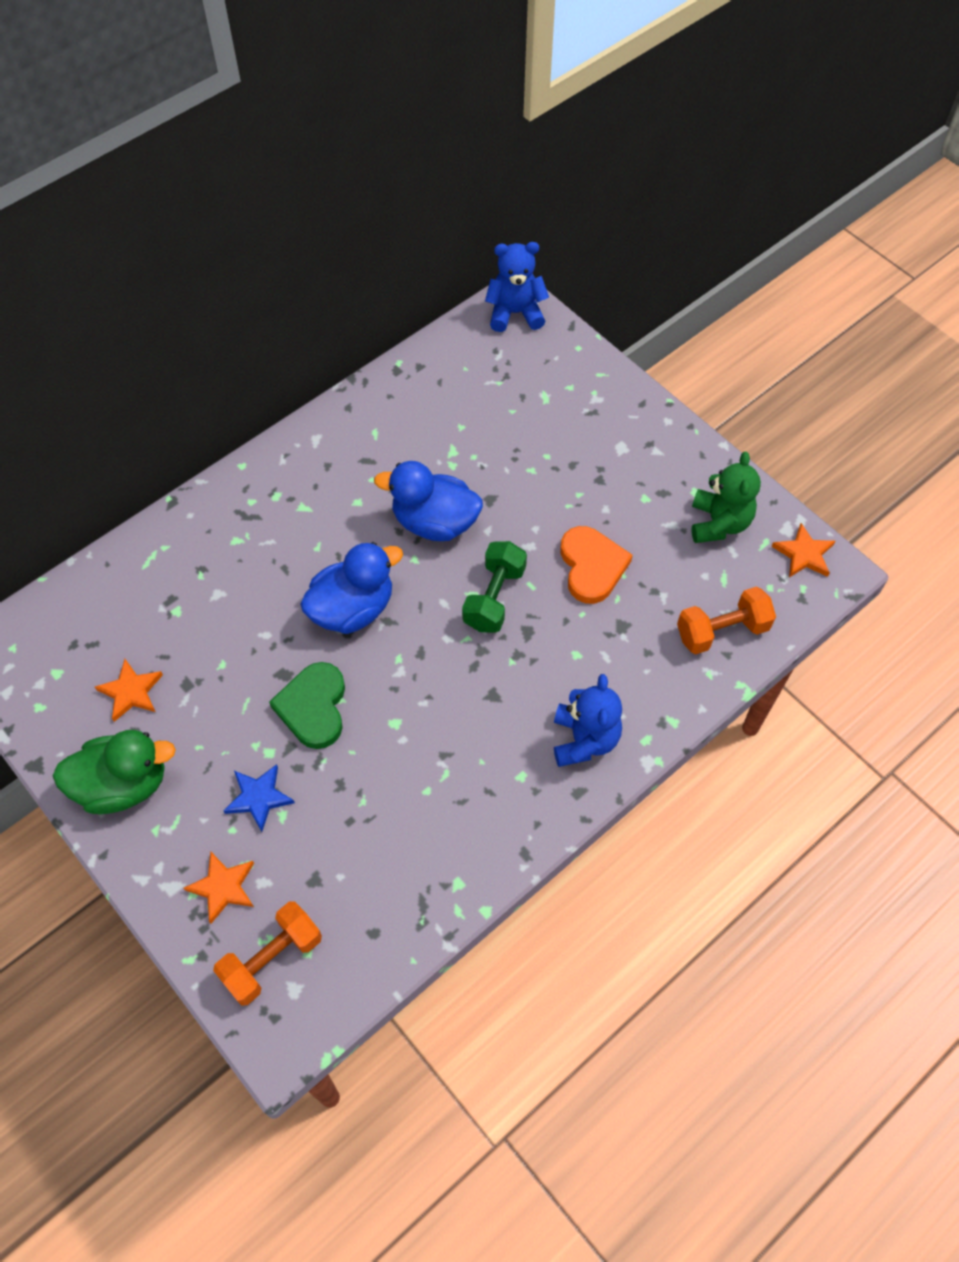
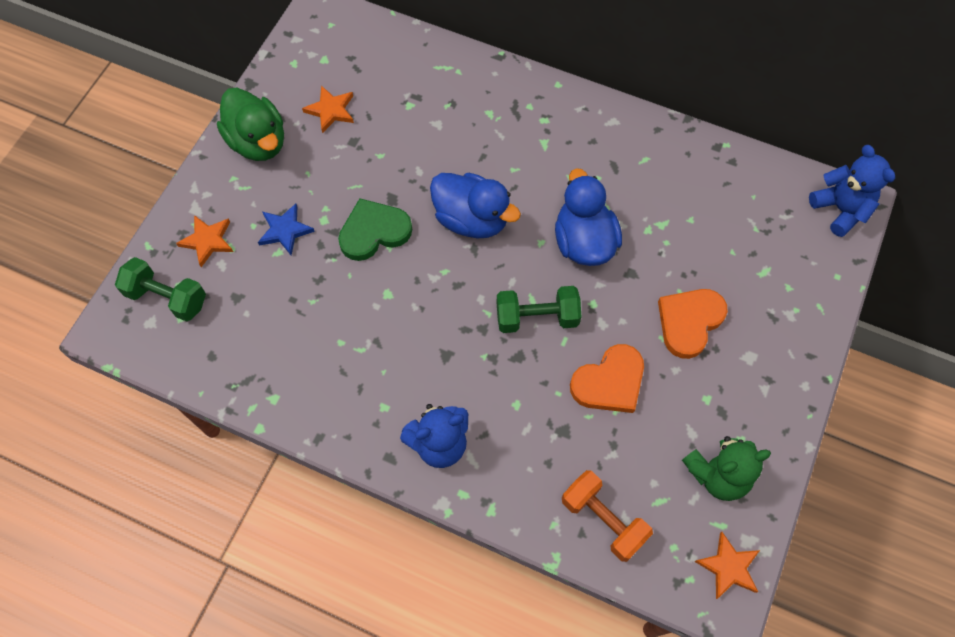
camera: 65 degrees right, 5 degrees up
orange dumbbell [213,901,322,1006] -> green dumbbell [115,257,206,322]
none -> orange heart [658,289,728,359]

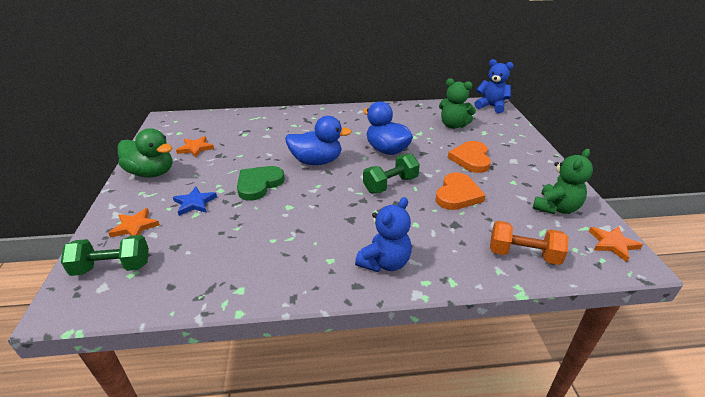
camera: 30 degrees left, 30 degrees down
none -> green teddy bear [439,78,476,129]

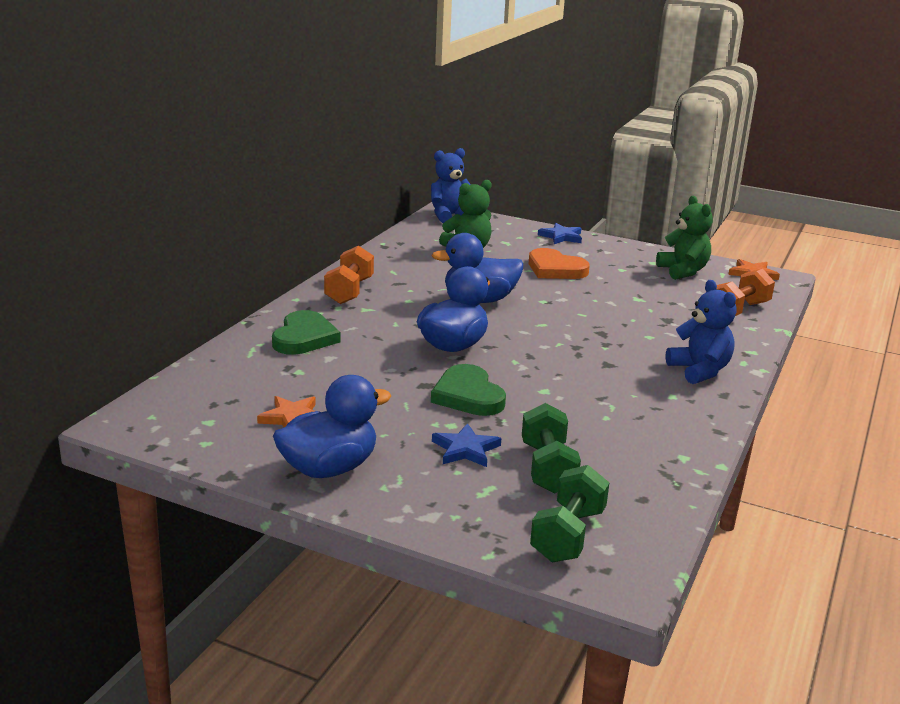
camera: 60 degrees left, 10 degrees down
orange star [109,208,160,237] -> none
green duck [118,128,172,177] -> blue duck [273,375,392,478]
green dumbbell [363,153,420,193] -> green dumbbell moved to [522,403,581,493]
orange heart [435,172,486,210] -> none
none -> green heart [272,310,340,355]
none -> orange dumbbell [324,245,374,304]
none -> blue star [538,223,582,244]

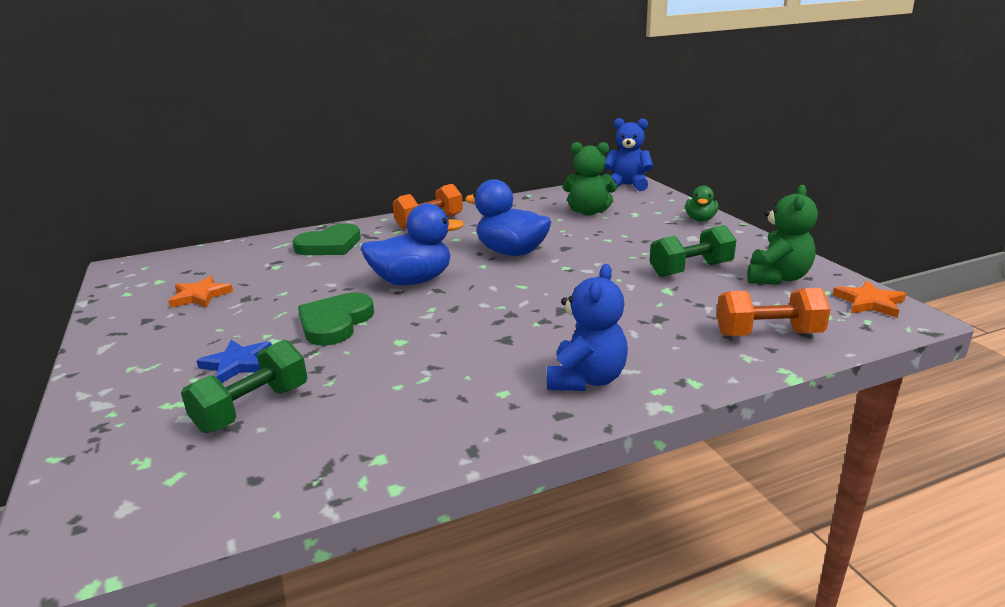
camera: 45 degrees right, 0 degrees up
blue duck [273,375,392,478] -> none
orange heart [529,248,590,279] -> none
green dumbbell [530,465,610,562] -> green dumbbell moved to [650,225,737,277]
blue star [538,223,582,244] -> green duck [685,186,718,222]

